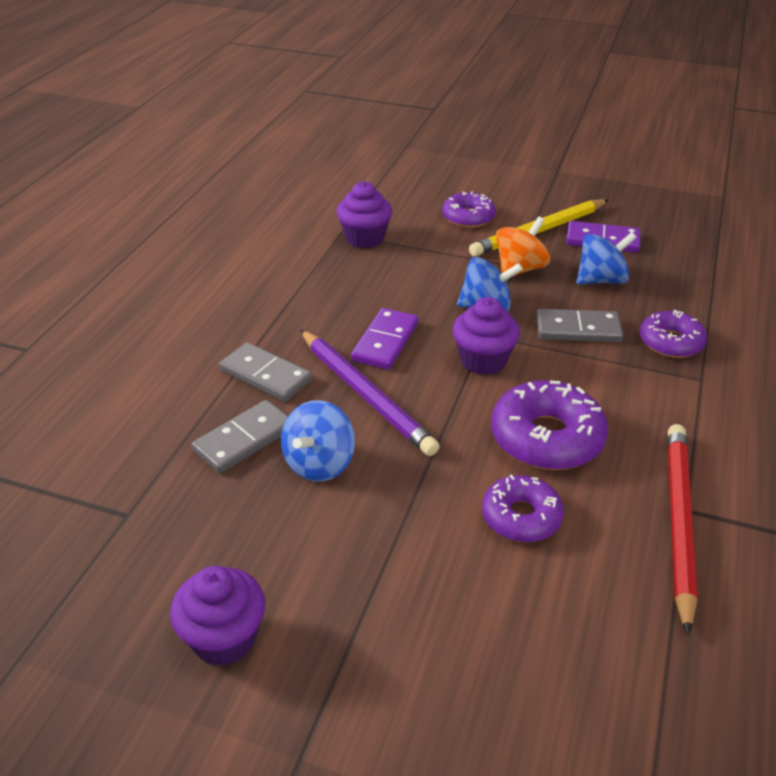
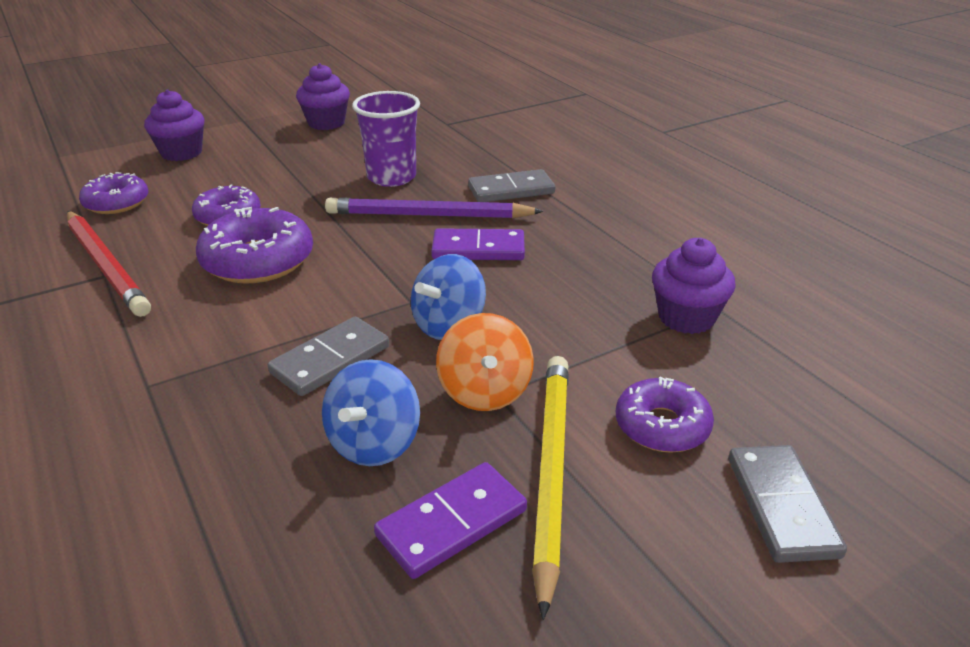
camera: 130 degrees right, 5 degrees down
grey domino [192,400,288,473] -> grey domino moved to [728,445,847,563]
blue spinning top [281,400,355,482] -> purple cup [352,91,420,187]
purple domino [351,308,419,370] -> purple domino turned 60 degrees counterclockwise [431,228,525,260]
purple cupcake [452,297,520,375] -> purple cupcake moved to [144,90,204,161]
purple donut [640,310,707,358] -> purple donut moved to [79,172,148,214]

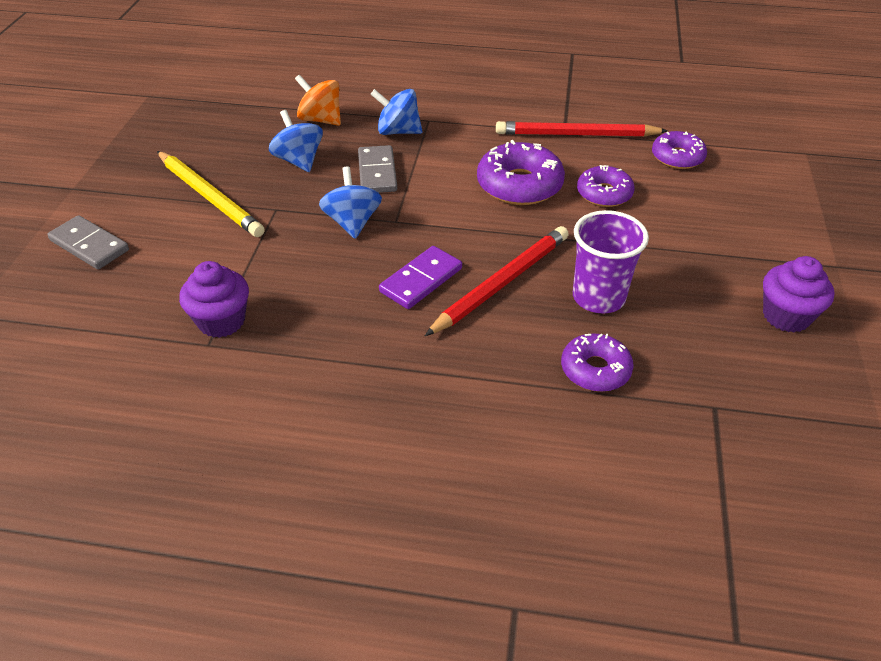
camera: 130 degrees right, 10 degrees up
purple cupcake [144,90,204,161] -> none
purple pencil [325,197,544,218] -> red pencil [425,226,569,336]
purple domino [374,462,527,579] -> none
orange spinning top [436,313,534,411] -> orange spinning top moved to [295,74,341,126]
grey domino [468,169,555,202] -> none
purple donut [616,377,714,452] -> purple donut moved to [561,333,634,392]
none -> blue spinning top [370,89,423,135]

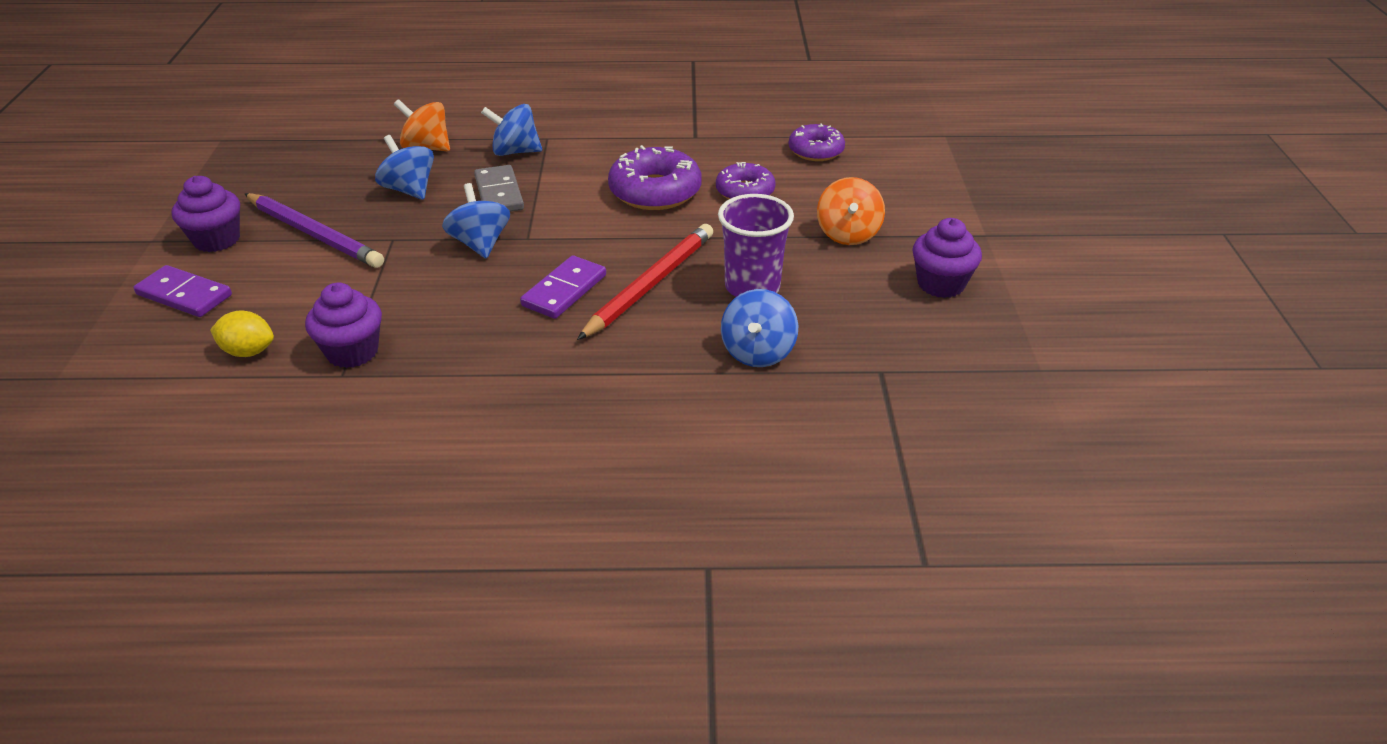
camera: 10 degrees left, 5 degrees down
grey domino [47,215,129,269] -> purple domino [133,265,232,317]
yellow pencil [157,151,265,237] -> purple pencil [244,193,384,268]
red pencil [496,121,668,137] -> none
purple donut [561,333,634,392] -> blue spinning top [721,289,798,367]
none -> purple cupcake [172,176,240,252]
none -> yellow lemon [210,310,274,357]
none -> orange spinning top [817,177,885,245]

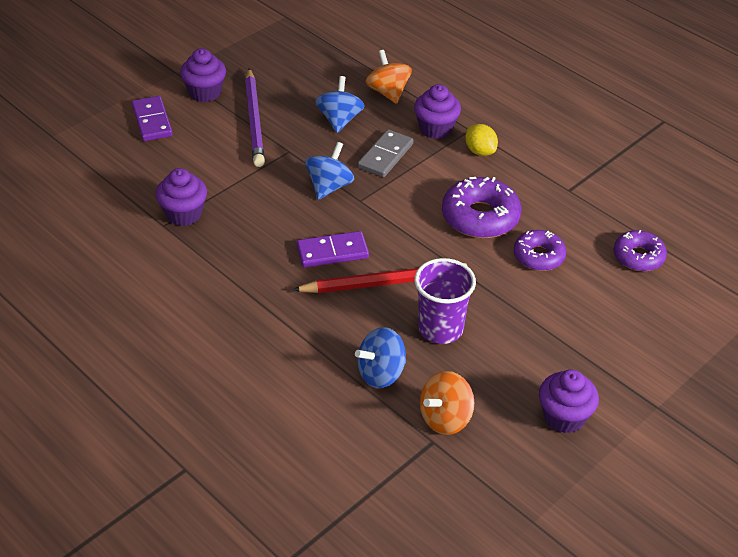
camera: 45 degrees right, 5 degrees up
yellow lemon [210,310,274,357] -> yellow lemon moved to [465,124,498,156]
blue spinning top [481,104,542,156] -> purple cupcake [414,84,461,139]
orange spinning top [817,177,885,245] -> orange spinning top moved to [420,371,474,435]

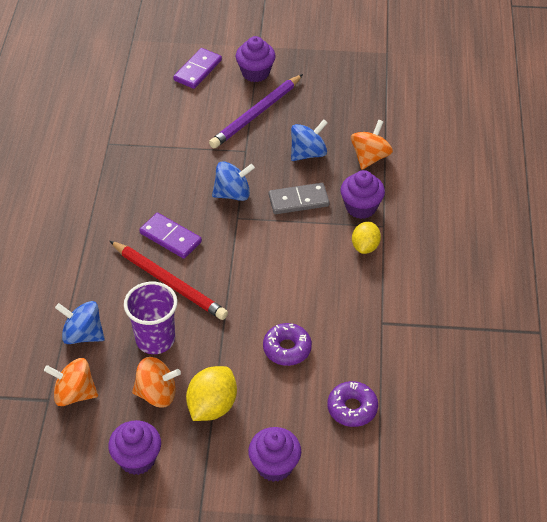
camera: 50 degrees right, 5 degrees up
purple cupcake [156,168,207,226] -> purple cupcake moved to [248,427,301,482]
purple donut [442,177,521,238] -> none
none -> orange spinning top [132,357,181,408]
none -> yellow lemon [186,366,237,421]

